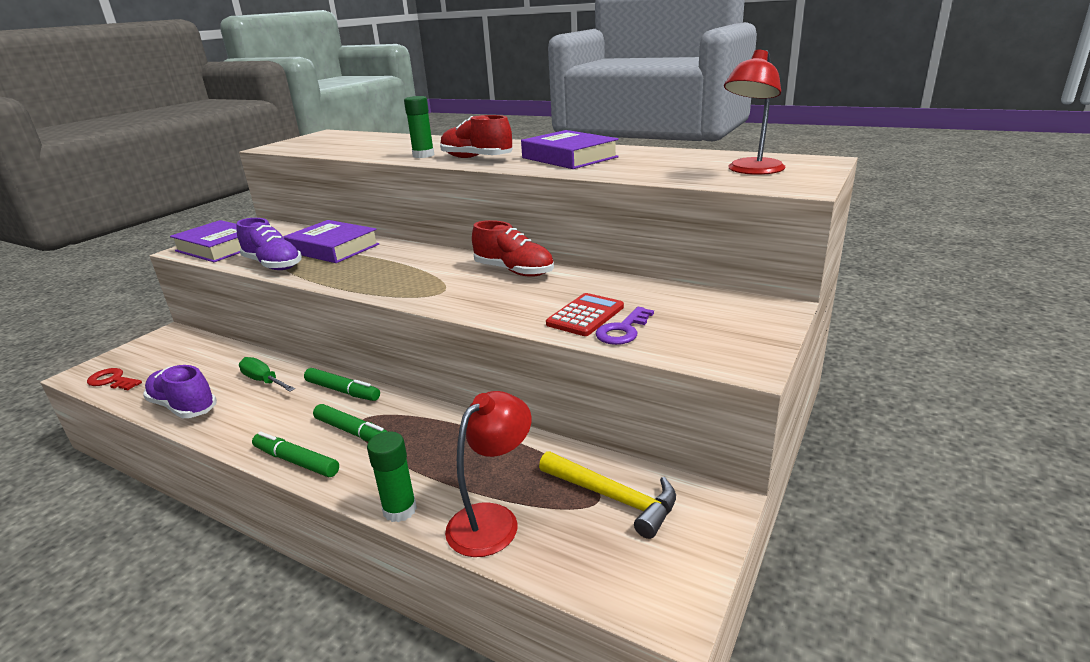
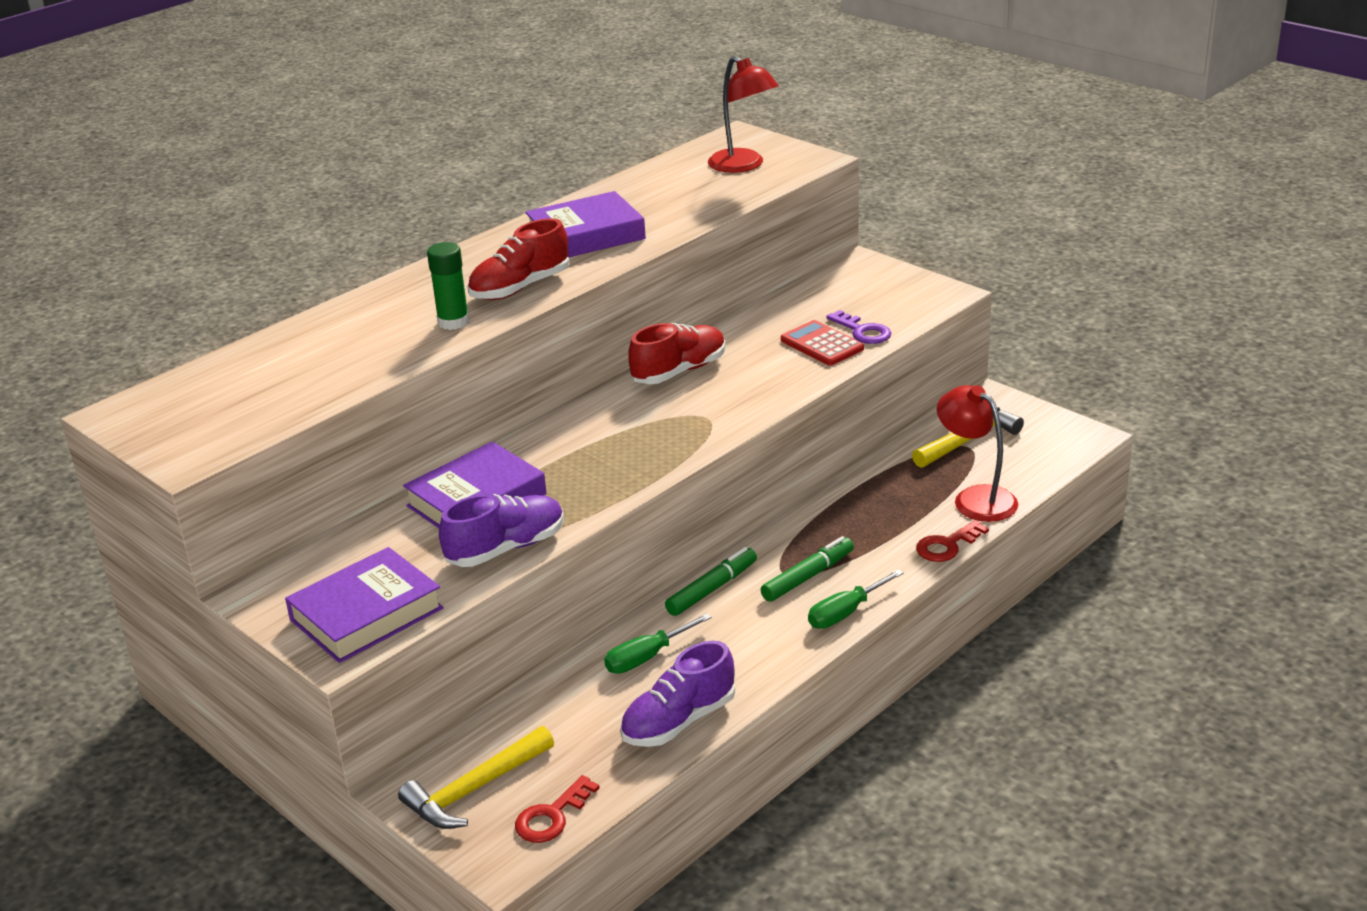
camera: 75 degrees left, 5 degrees up
green marker [252,432,339,477] -> green screwdriver [808,569,904,629]
green glue stick [367,432,417,522] -> red key [916,520,989,562]
none -> yellow hammer [398,726,554,829]

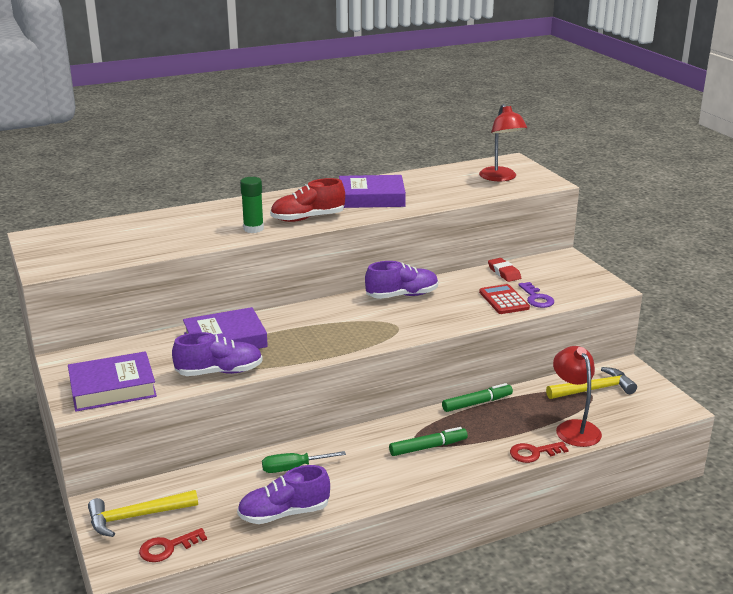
camera: 20 degrees right, 5 degrees down
red shoe [628,323,726,384] -> purple shoe [365,261,438,299]
green marker [665,547,757,616] -> green marker moved to [442,383,513,412]
green screwdriver [808,569,904,629] -> none
none -> red eraser [488,258,521,282]

